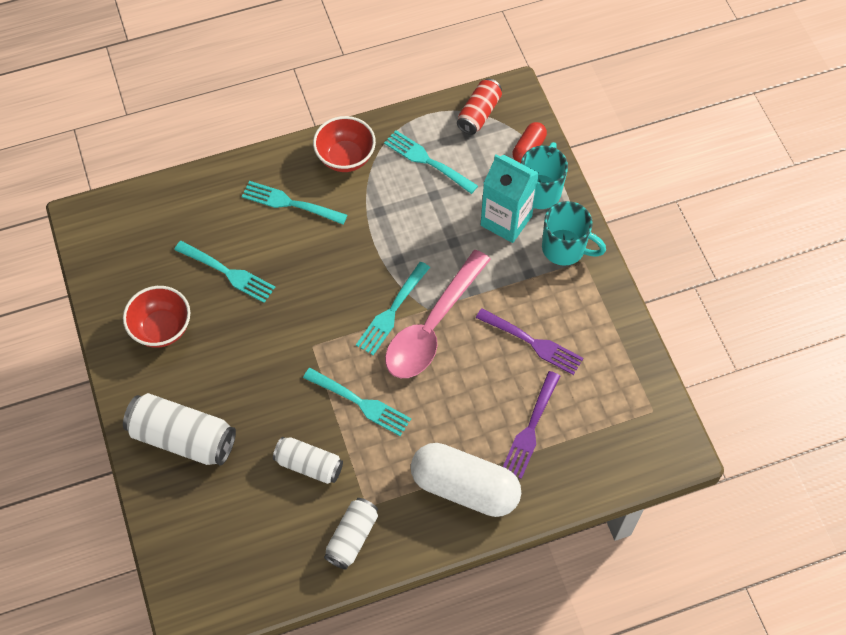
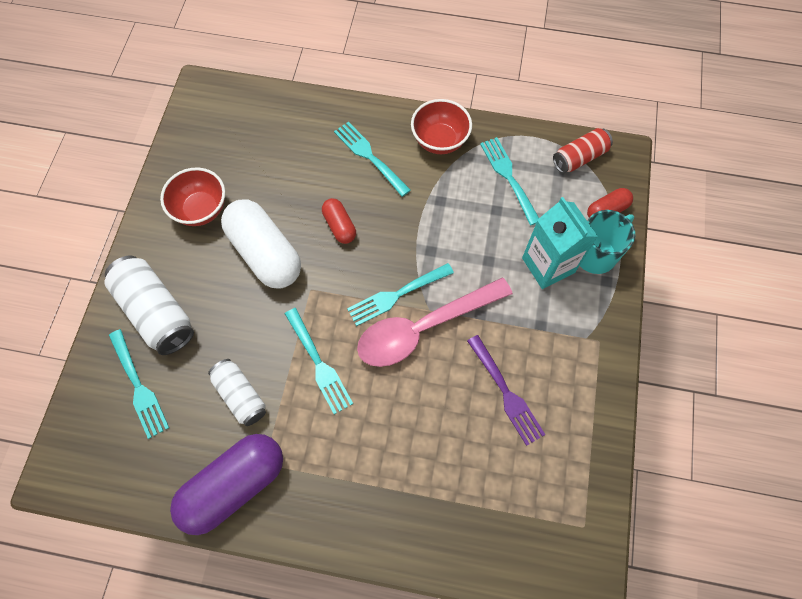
camera: 30 degrees right, 5 degrees up
turquoise fork [174,241,275,303] -> turquoise fork moved to [109,329,169,439]
white can [324,498,378,570] -> purple capsule [170,434,283,535]
white capsule [411,443,521,517] -> white capsule moved to [221,199,301,289]
purple fork [503,371,560,479] -> none
turquoise mug [542,201,606,266] -> none
none -> red capsule [322,198,356,244]

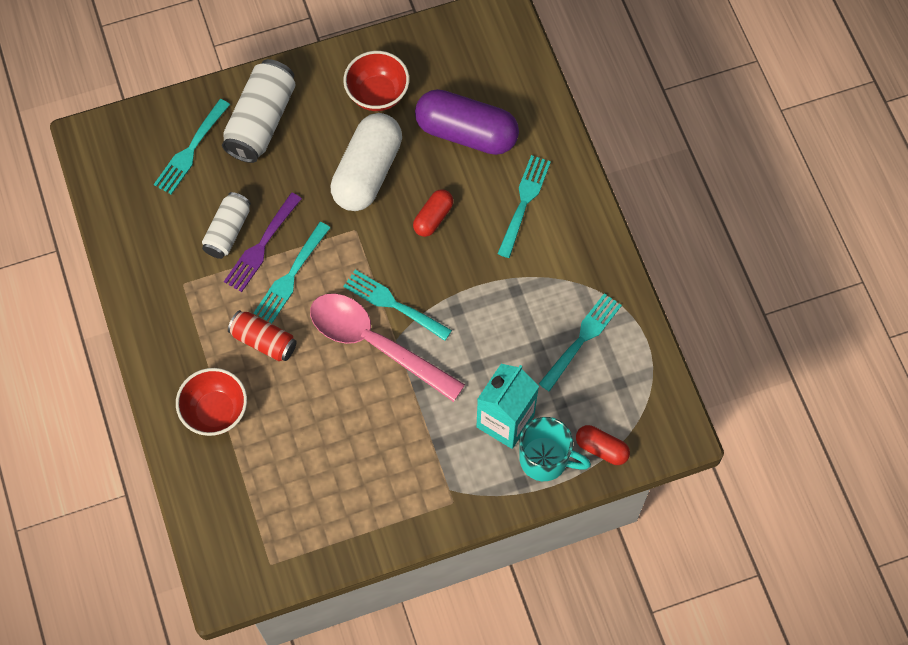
camera: 60 degrees right, 0 degrees up
purple capsule [170,434,283,535] -> purple capsule moved to [415,89,519,155]
red bowl [411,99,472,154] -> red bowl moved to [176,368,247,436]
purple fork [467,335,545,446] -> purple fork moved to [224,193,302,292]
red can [553,128,613,173] -> red can moved to [228,310,297,361]

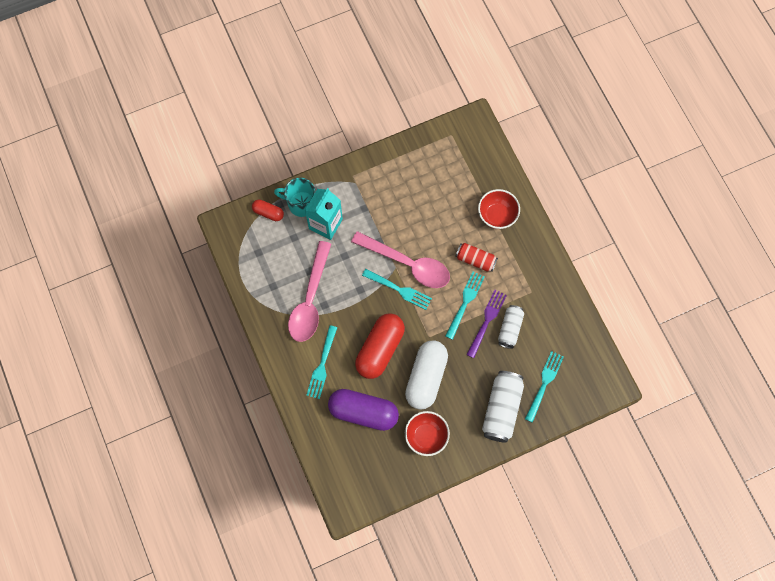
camera: 175 degrees right, 5 degrees up
red capsule [413,189,454,237] -> red capsule [355,313,405,379], size x2.00
turquoise fork [539,293,622,392] -> none
none -> pink spoon [288,241,331,342]

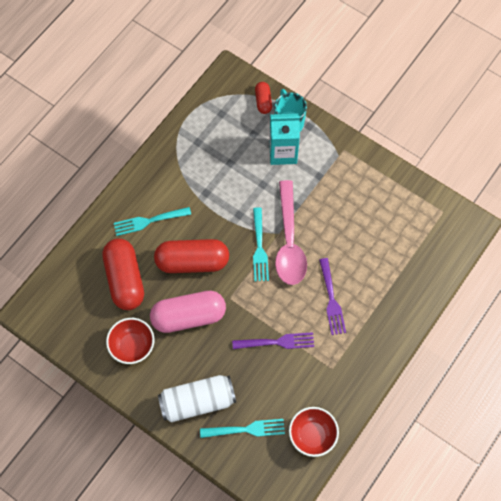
camera: 60 degrees right, 5 degrees down
pink spoon [288,241,331,342] -> none
purple capsule [328,389,399,431] -> red capsule [102,239,144,310]
white capsule [405,340,448,410] -> pink capsule [150,291,226,333]
turquoise fork [446,272,485,340] -> none
red can [455,243,498,272] -> purple fork [319,258,346,335]
red bowl [478,189,520,229] -> red bowl moved to [289,407,339,457]
white can [498,305,524,349] -> none

